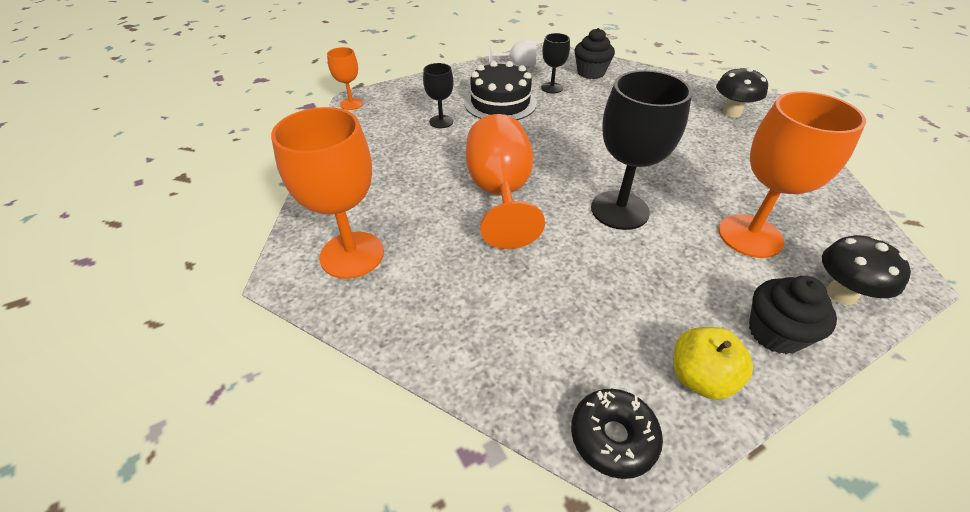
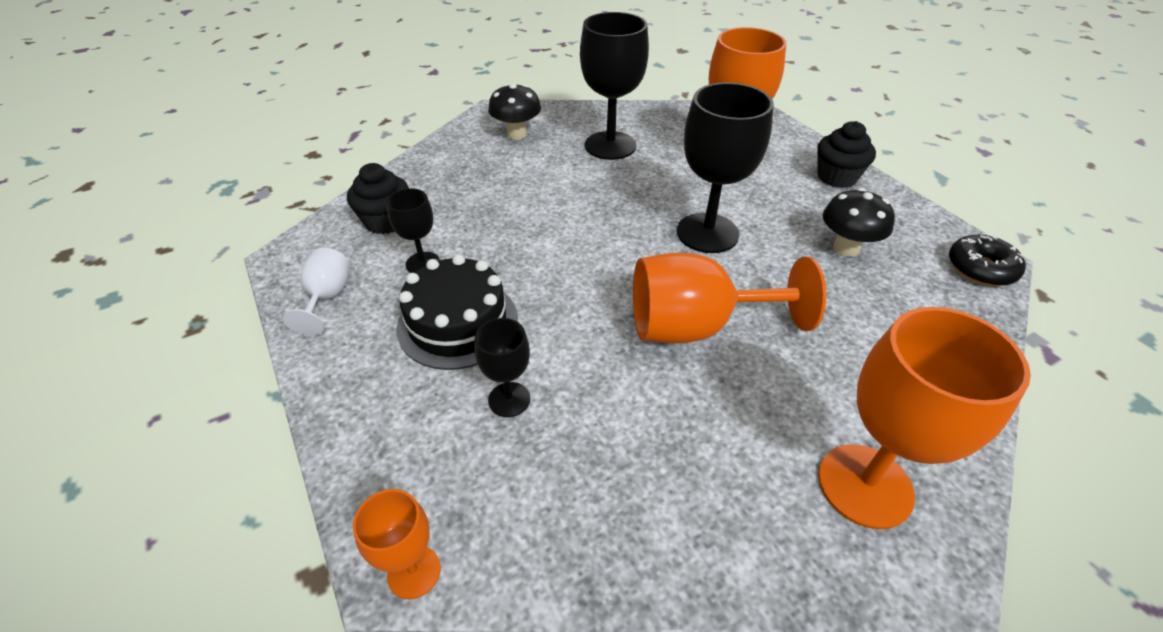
camera: 90 degrees left, 0 degrees up
yellow apple [673,327,753,400] -> none
black mushroom [822,235,911,305] -> black mushroom moved to [823,188,895,257]
none -> black goblet [580,12,649,160]

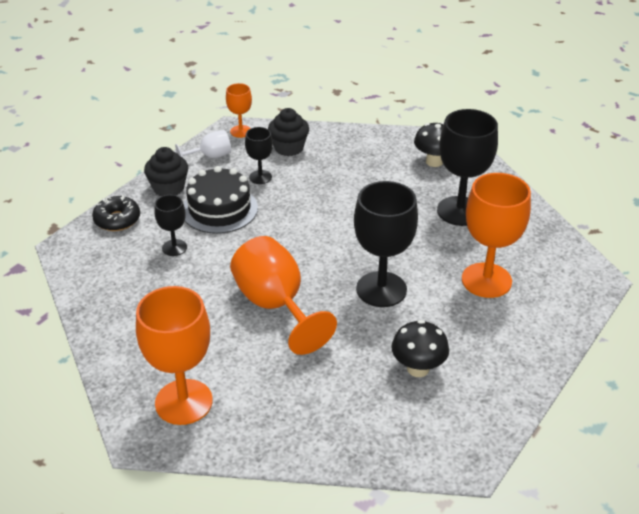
camera: 65 degrees right, 5 degrees down
orange goblet [353,489,440,599] -> orange goblet moved to [226,83,252,138]
black cupcake [817,121,876,188] -> black cupcake moved to [144,147,188,196]
black donut [949,235,1026,286] -> black donut moved to [92,195,140,231]

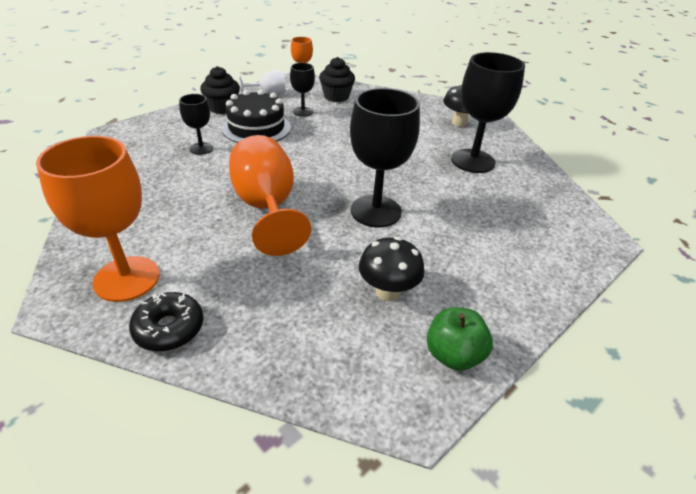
camera: 10 degrees right, 0 degrees up
black donut [92,195,140,231] -> black donut moved to [129,292,203,351]
orange goblet [462,173,531,298] -> none
none -> green apple [427,307,493,371]

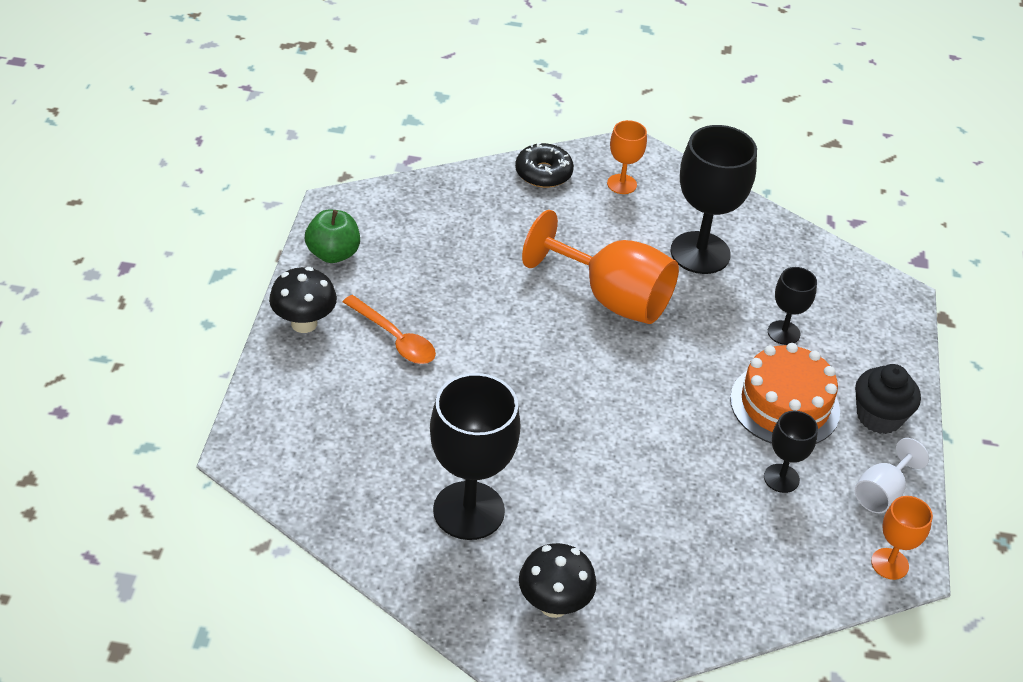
camera: 140 degrees right, 5 degrees up
orange goblet [36,136,160,302] -> orange goblet [607,120,647,194], size x0.52
black cake [222,89,291,143] -> orange cake [730,343,840,444]
black cupcake [319,57,355,102] -> none
black goblet [350,88,420,227] -> black goblet moved to [670,125,757,274]
black mushroom [359,237,425,301] -> black mushroom moved to [269,267,337,333]
none -> orange spoon [343,295,436,364]

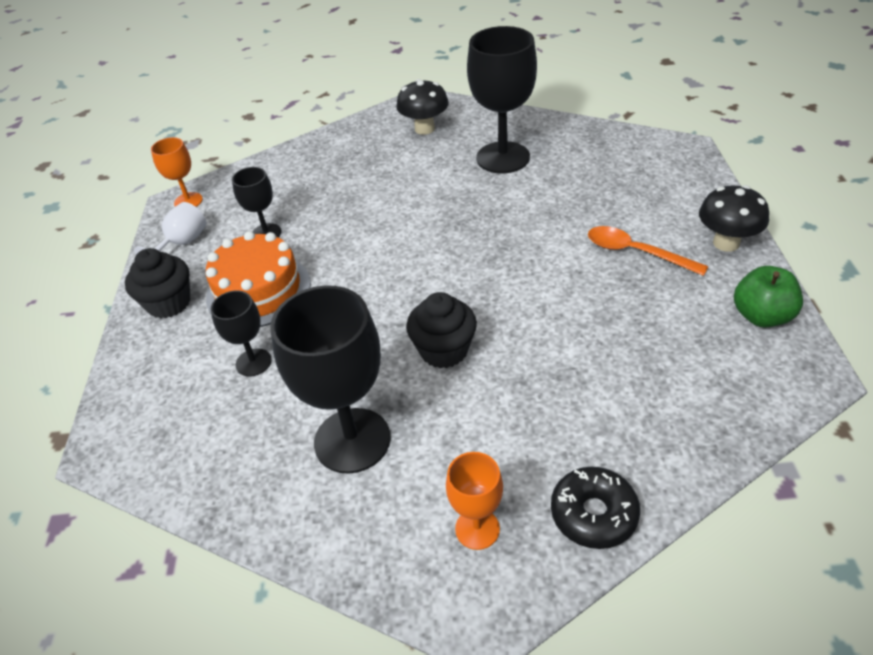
camera: 175 degrees right, 0 degrees up
orange goblet [522,210,679,324] -> black cupcake [406,292,477,368]

